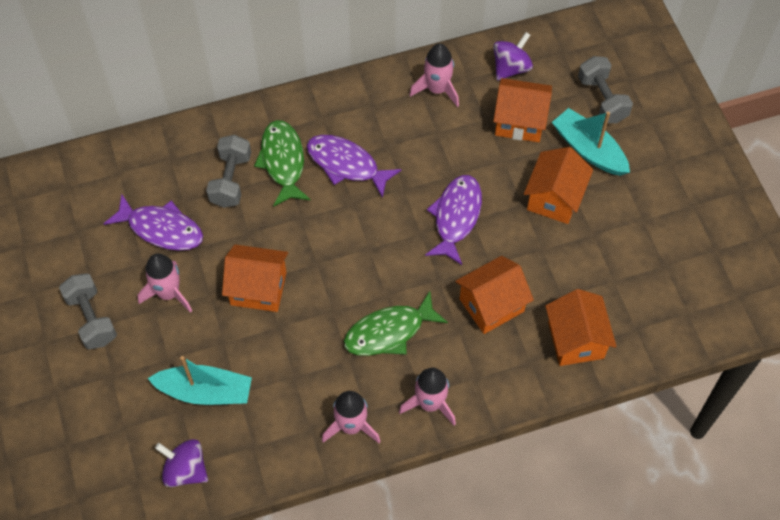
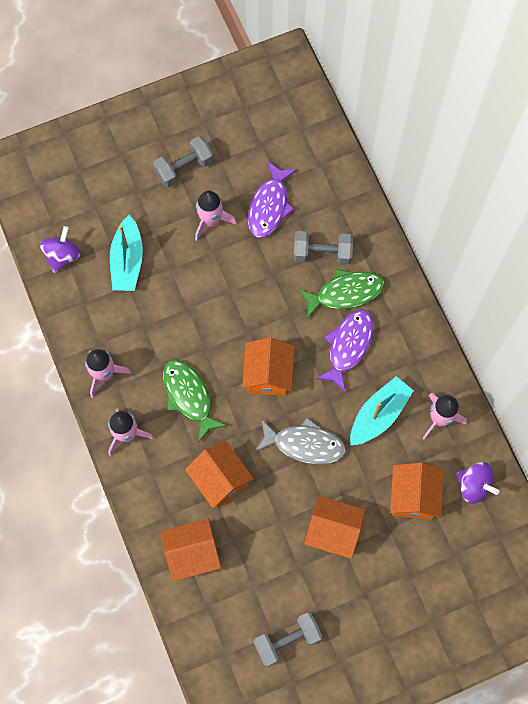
camera: 85 degrees right, 10 degrees up
orange house [222,245,288,312] -> orange house moved to [242,337,294,396]
purple fish [425,175,482,265] -> grey fish [255,418,346,465]
turquoise boat [552,108,630,176] -> turquoise boat moved to [350,376,414,446]
grey dumbbell [578,56,633,123] -> grey dumbbell moved to [253,612,322,667]

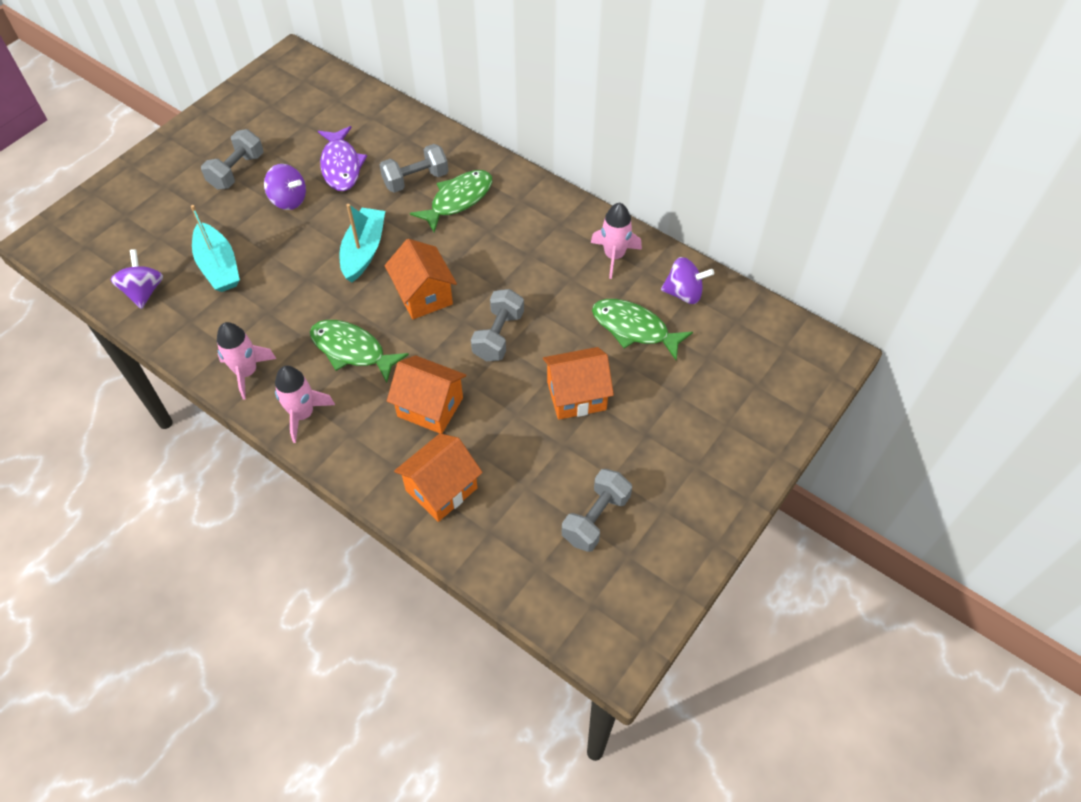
camera: 30 degrees left, 15 degrees down
pink rocket [195,191,237,241] -> purple spinning top [264,164,306,210]
grey fish [255,418,346,465] -> grey dumbbell [471,289,524,361]
purple fish [316,309,374,393] -> none
turquoise boat [350,376,414,446] -> turquoise boat moved to [339,204,385,283]
orange house [390,462,444,519] -> green fish [592,299,693,360]

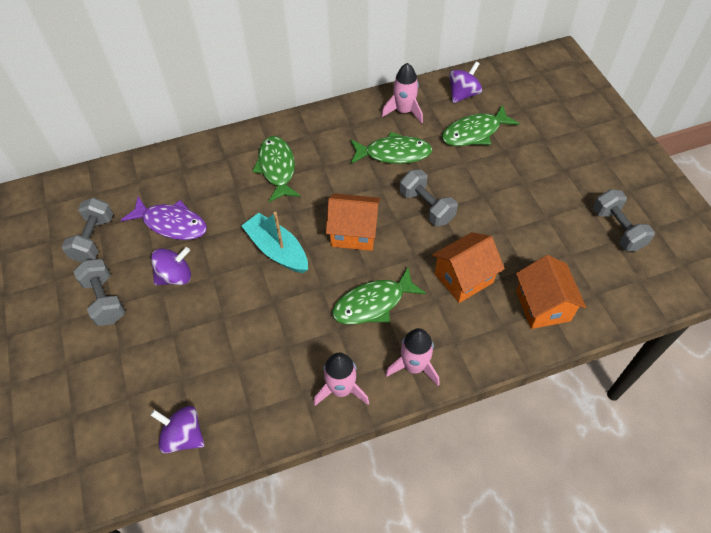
camera: 55 degrees left, 0 degrees up
turquoise boat [191,205,240,292] -> none
grey dumbbell [380,144,448,193] -> grey dumbbell moved to [62,198,113,263]
orange house [543,347,614,420] -> none
none -> green fish [350,132,432,164]

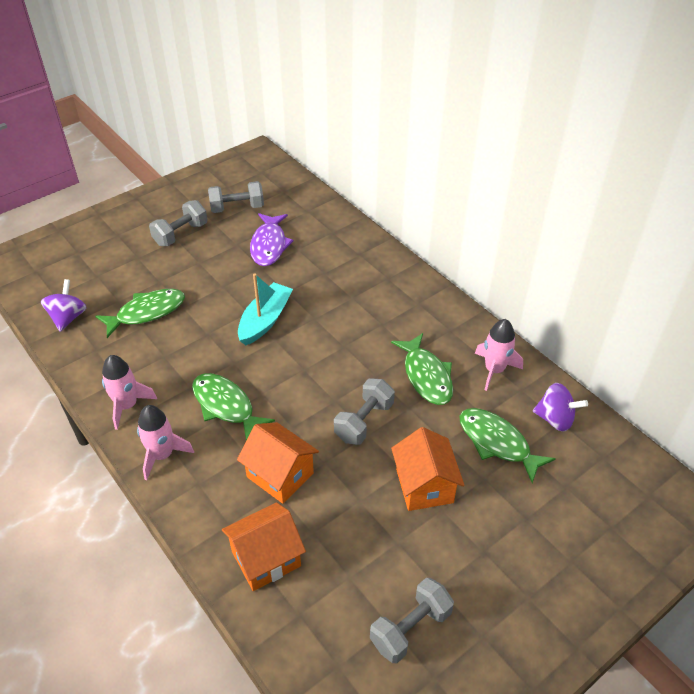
camera: 70 degrees right, 10 degrees down
purple spinning top [151,247,191,285] -> none
green fish [252,136,301,202] -> green fish moved to [95,289,185,338]
orange house [326,193,381,251] -> orange house moved to [391,427,465,511]

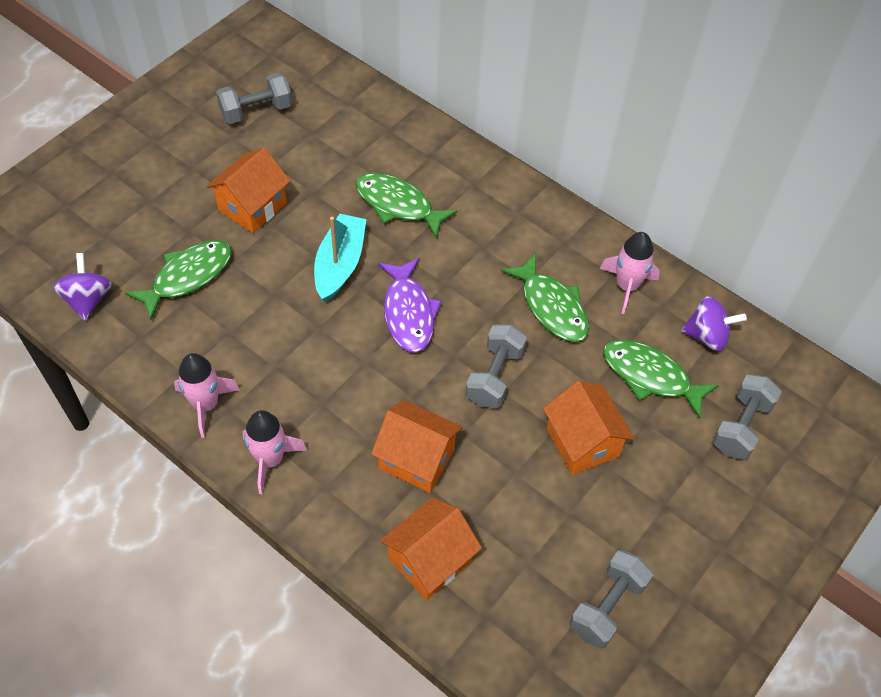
camera: 15 degrees left, 10 degrees up
grey dumbbell [149,200,207,246] -> grey dumbbell moved to [712,374,782,460]
green fish [192,373,275,440] -> green fish moved to [355,173,458,238]
purple fish [250,213,293,266] -> purple fish moved to [378,258,442,353]
none -> orange house [206,147,290,233]

